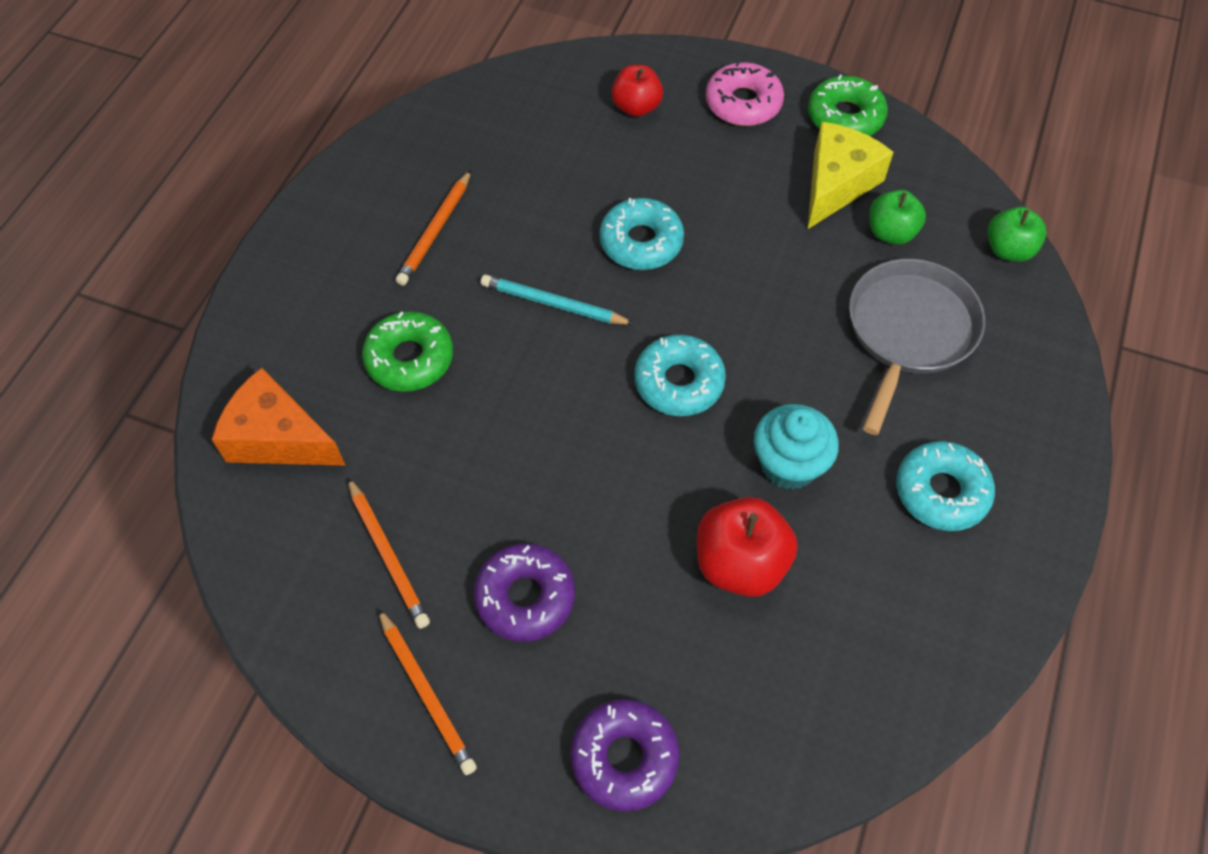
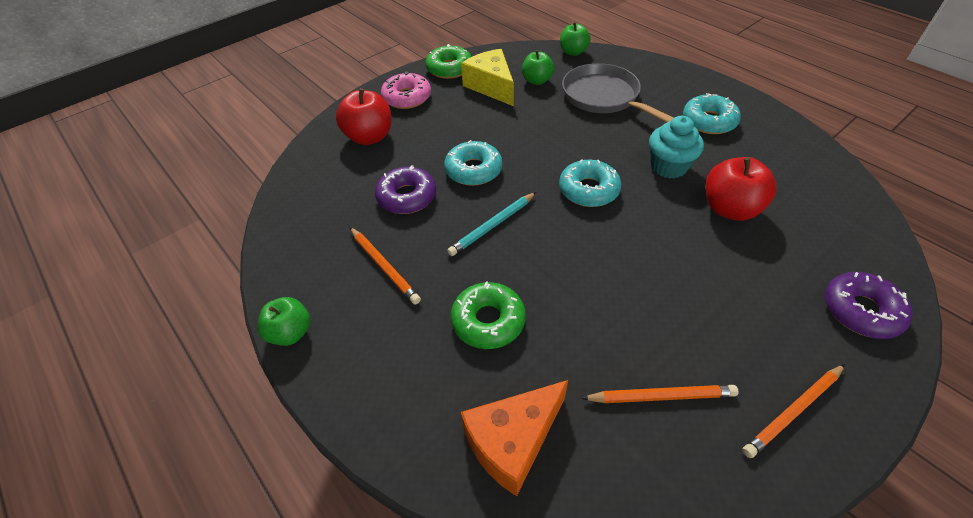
camera: 60 degrees left, 10 degrees down
orange pencil [378,609,477,775] -> orange pencil turned 150 degrees clockwise [742,364,845,458]
purple donut [474,544,575,642] -> purple donut moved to [375,165,436,214]
red apple [611,65,663,117] -> red apple [336,88,391,145], size x1.51
none -> green apple [258,297,311,346]

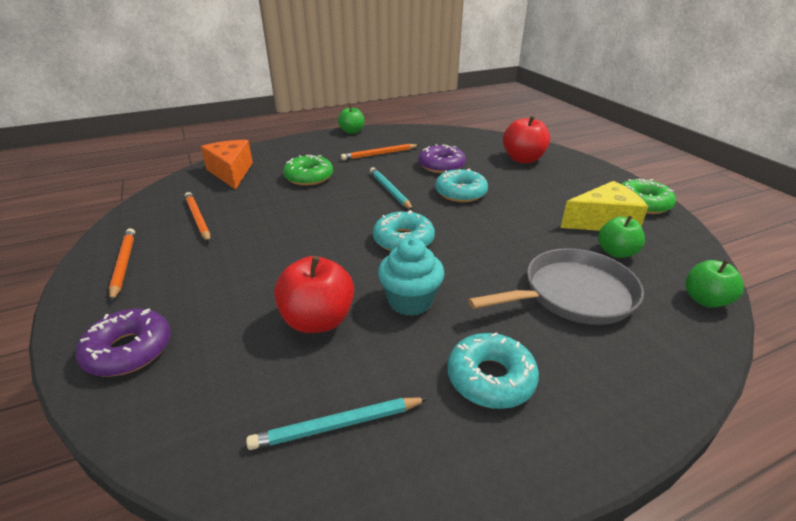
camera: 105 degrees right, 15 degrees down
pink donut [381,71,431,109] -> none
orange pencil [581,385,738,403] -> orange pencil turned 135 degrees clockwise [185,192,210,243]
none -> turquoise pencil [246,397,428,450]

